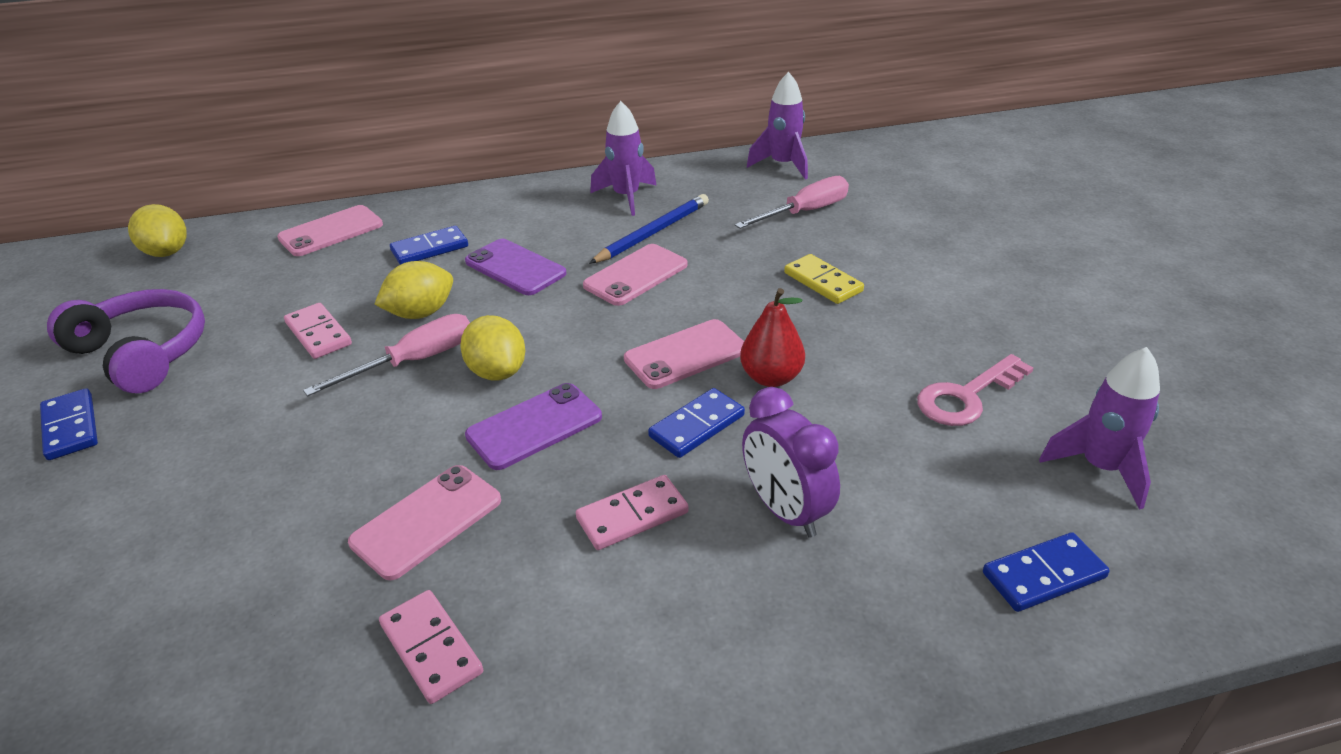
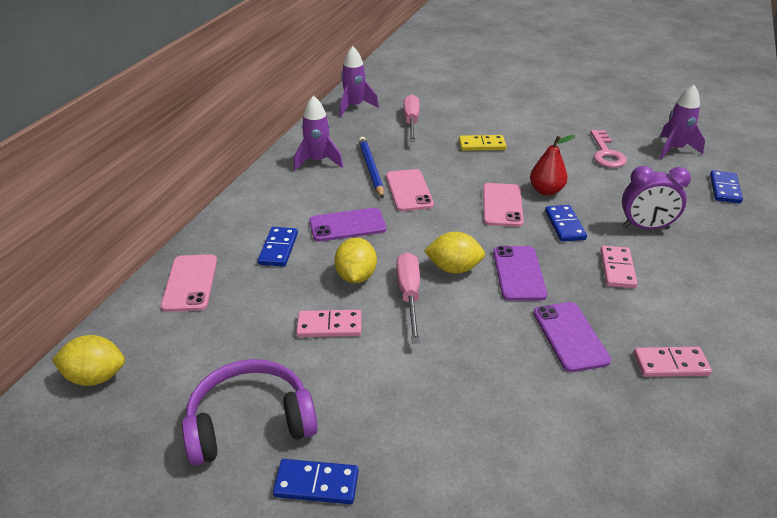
camera: 55 degrees left, 0 degrees up
pink phone [348,465,501,580] -> purple phone [533,302,611,372]

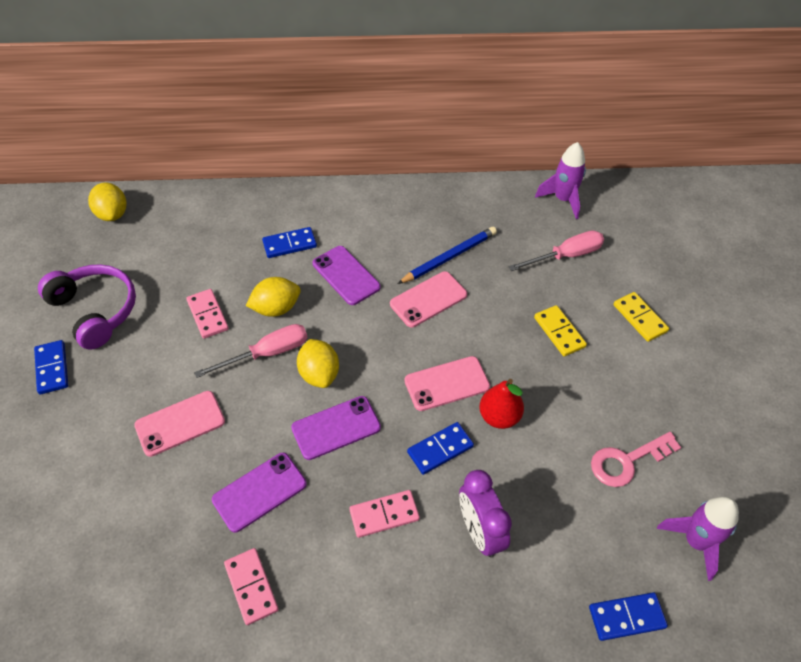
camera: 65 degrees right, 15 degrees up
pink phone [161,254,217,312] -> pink phone moved to [134,391,225,457]
purple rocket [294,95,343,170] -> none
none -> yellow domino [614,292,669,342]

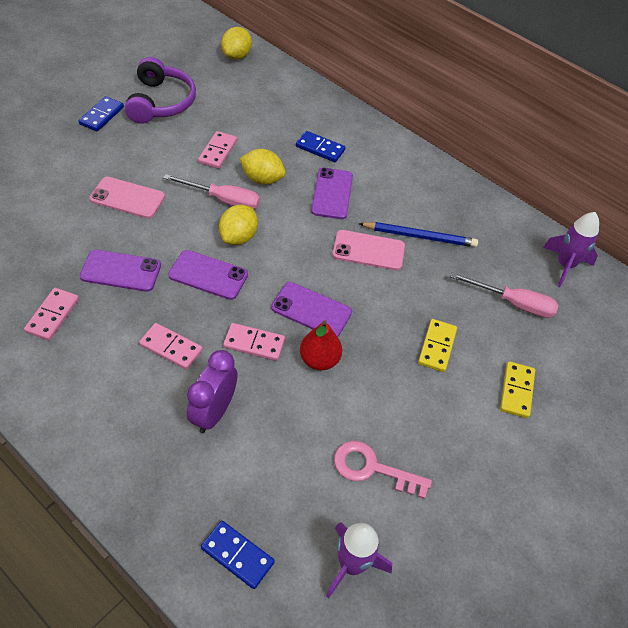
camera: 40 degrees right, 0 degrees up
pink phone [404,356,490,411] -> purple phone [271,282,352,337]
blue domino [407,422,474,475] -> pink domino [223,323,285,361]

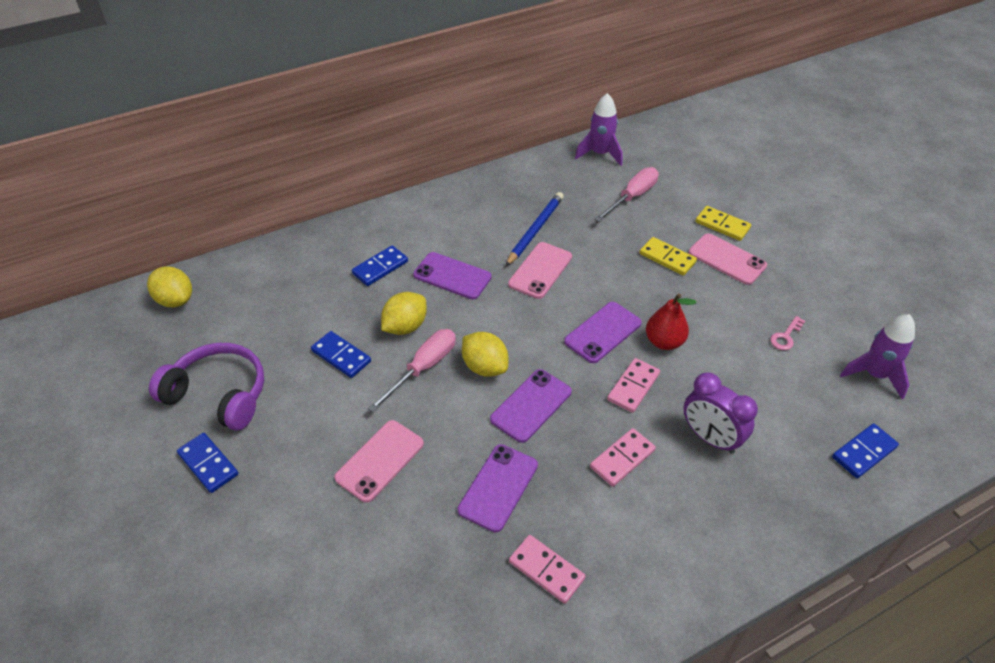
camera: 65 degrees left, 5 degrees down
pink domino [198,131,237,169] -> blue domino [311,331,371,378]
pink key [334,441,432,499] -> pink key [770,316,805,350], size x0.58
none -> pink phone [689,233,767,285]

